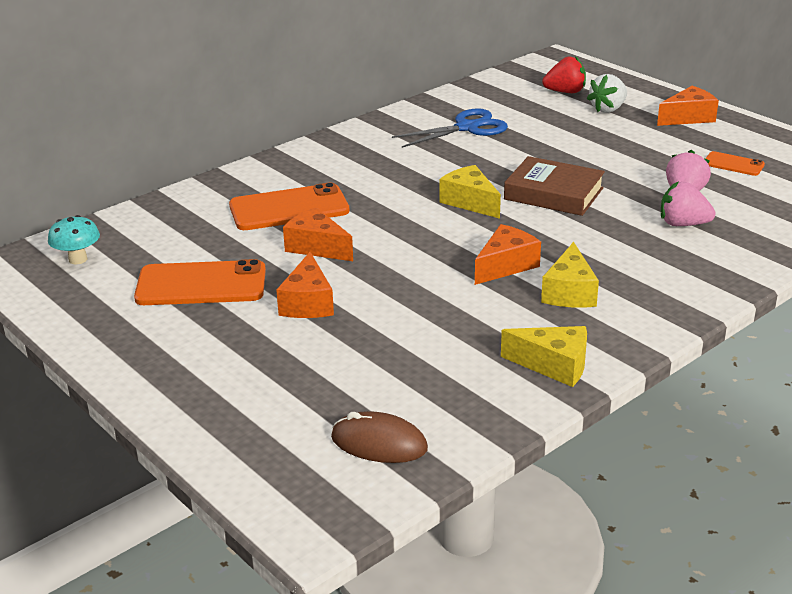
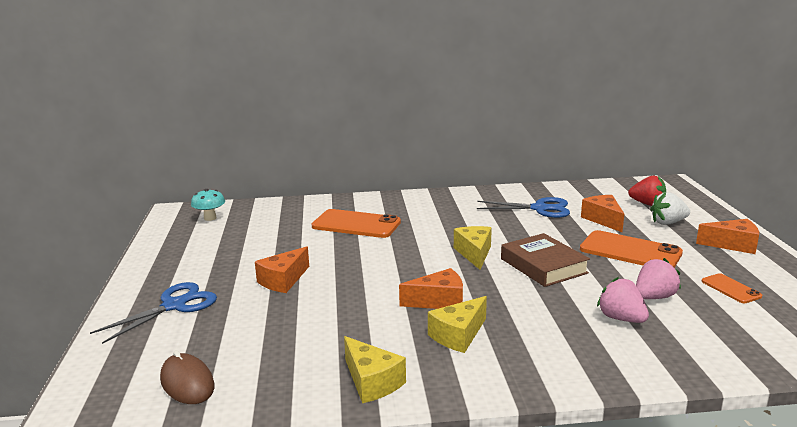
camera: 35 degrees right, 10 degrees down
orange phone [134,259,266,305] -> orange phone moved to [580,230,683,268]
orange cheese [283,207,353,261] -> orange cheese moved to [581,195,624,232]
none -> blue scissors [90,282,217,344]

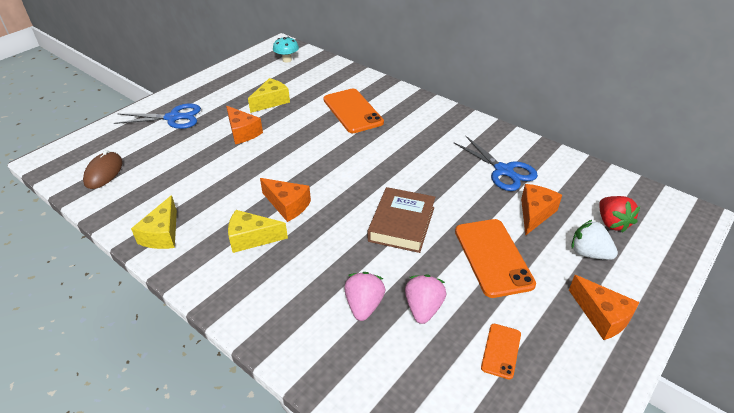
camera: 45 degrees right, 20 degrees up
orange cheese [255,246,309,293] -> orange cheese turned 120 degrees counterclockwise [226,106,263,144]
yellow cheese [454,226,492,270] -> yellow cheese moved to [248,78,290,113]
pink strawberry [636,258,681,299] -> pink strawberry turned 90 degrees counterclockwise [405,274,446,324]

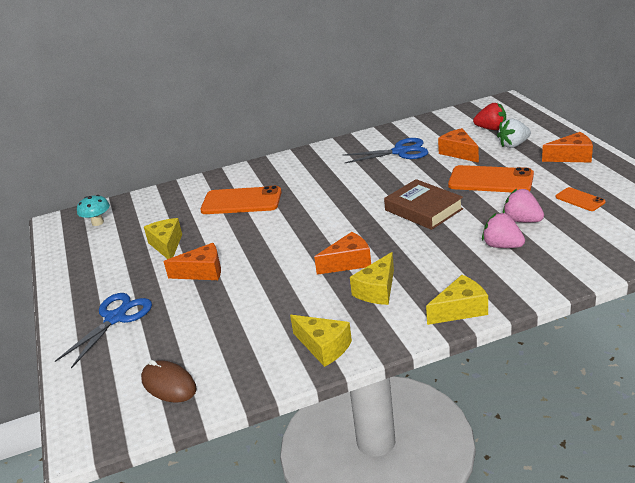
camera: 55 degrees left, 10 degrees down
none -> yellow cheese [426,275,488,325]

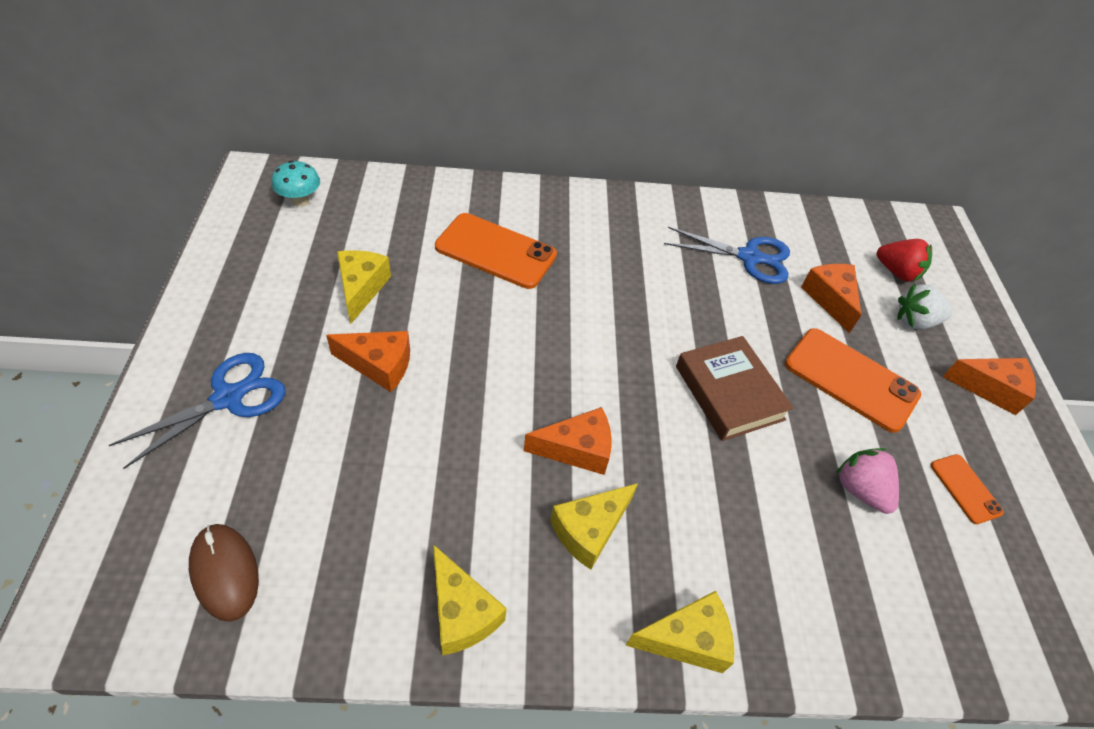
camera: 10 degrees right, 20 degrees up
pink strawberry [482,213,525,248] -> none

